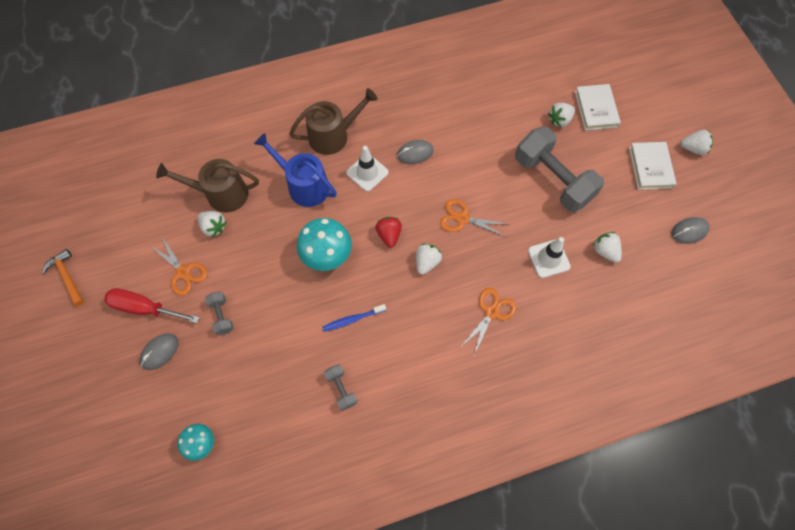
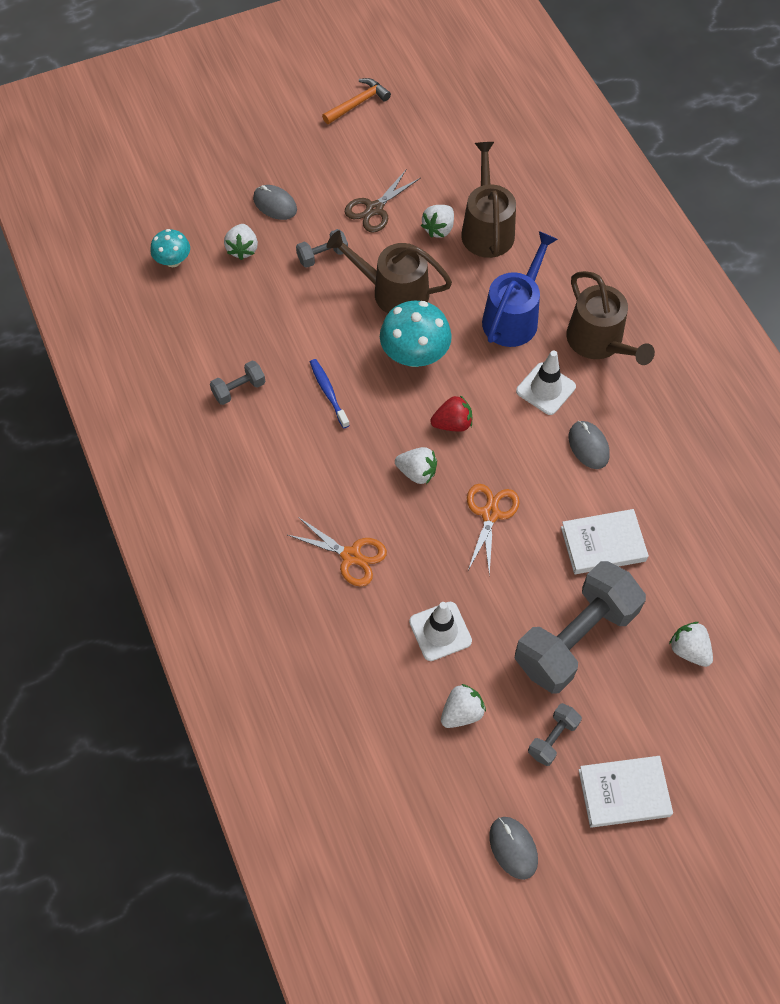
camera: 85 degrees right, 5 degrees down
red screwdriver [104,288,200,323] -> none
orange scissors [151,235,207,296] -> brown scissors [345,169,421,233]
white book [575,84,621,130] -> white book moved to [561,509,649,574]
white strawberry [680,130,713,155] -> white strawberry moved to [224,224,258,260]
none -> brown watering can [326,231,452,313]
none -> grey dumbbell [528,703,582,766]

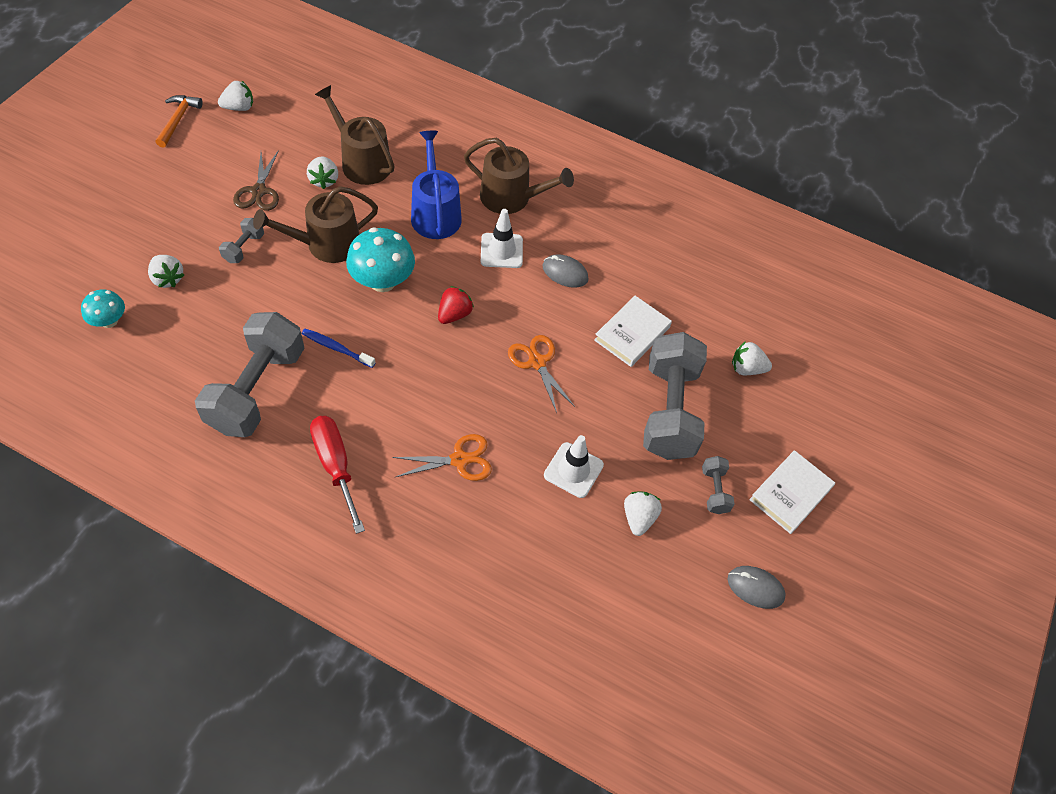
camera: 45 degrees left, 5 degrees down
grey dumbbell [210,361,266,405] -> grey dumbbell [195,312,305,437], size x2.32
grey mouse [253,185,297,220] -> none
white strawberry [395,447,437,484] -> white strawberry moved to [218,80,253,111]
none -> red screwdriver [310,416,365,534]

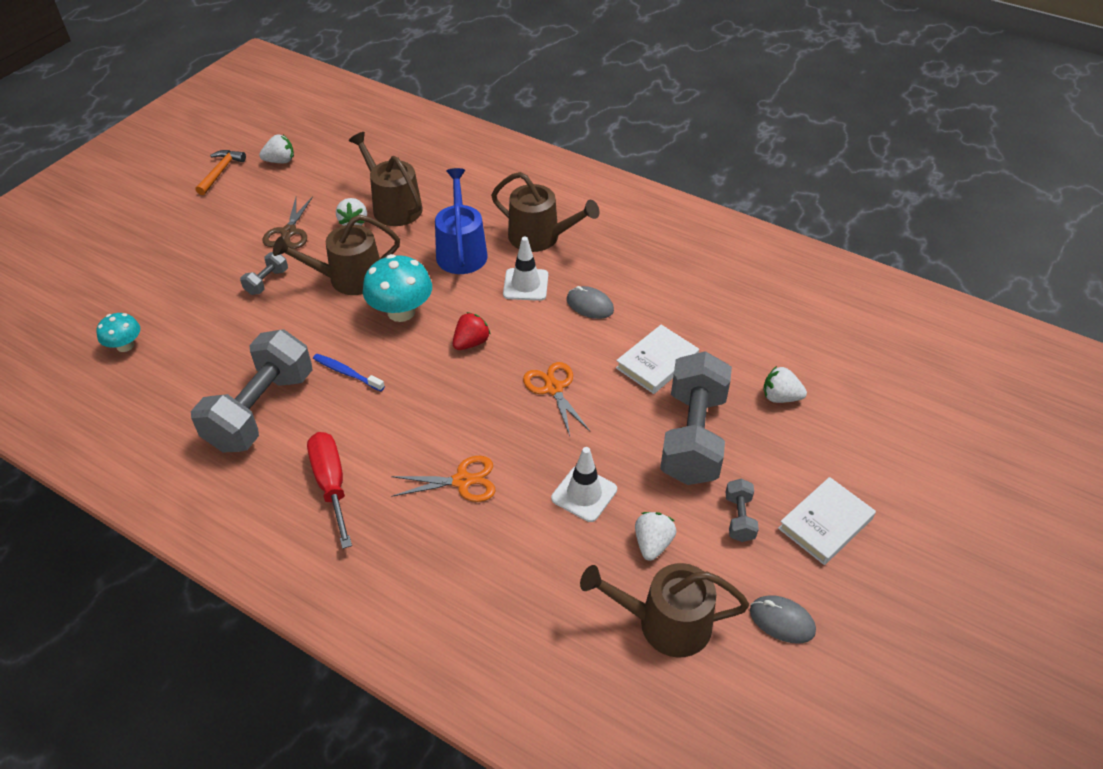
camera: 10 degrees right, 10 degrees down
white strawberry [148,255,184,288] -> none
none -> brown watering can [580,563,749,657]

